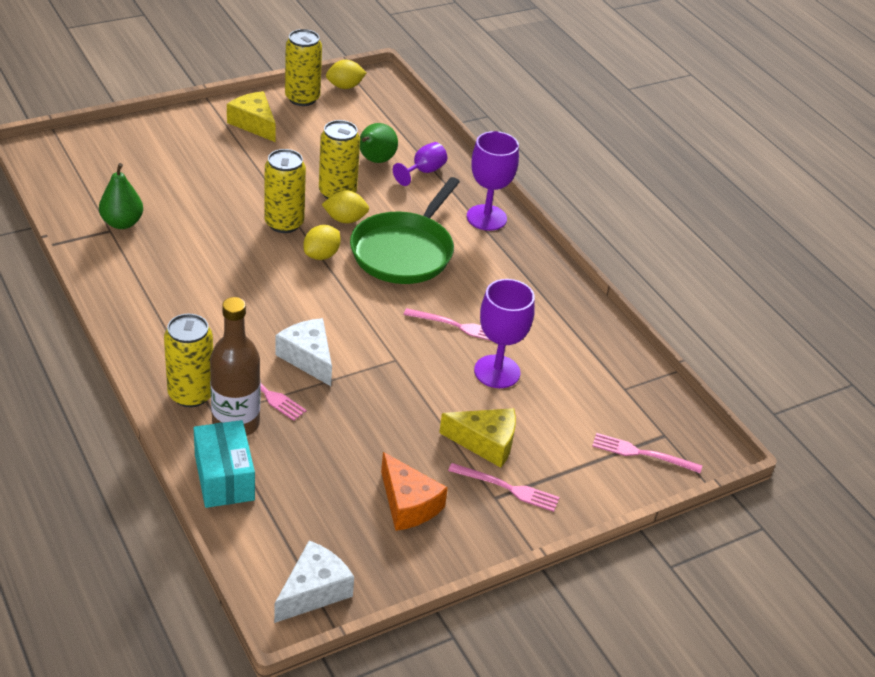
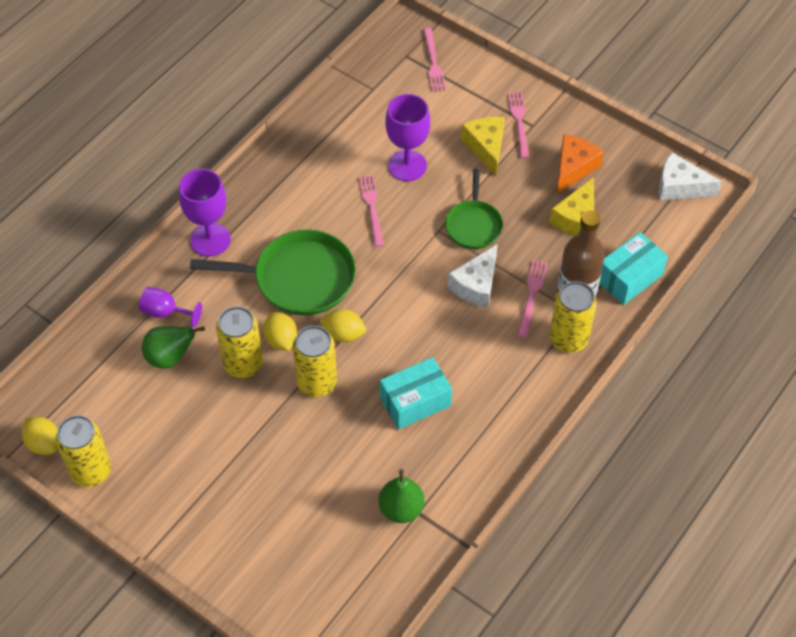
camera: 110 degrees left, 15 degrees up
yellow cheese [227,91,276,142] -> yellow cheese moved to [549,177,594,236]
none -> turquoise box [380,357,452,429]
none -> green pan [445,169,503,249]

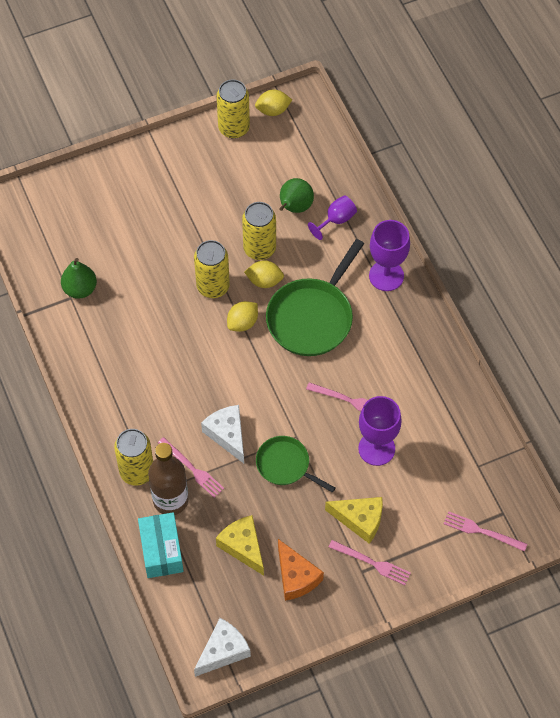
camera: 120 degrees right, 5 degrees up
turquoise box [380,357,452,429] -> none

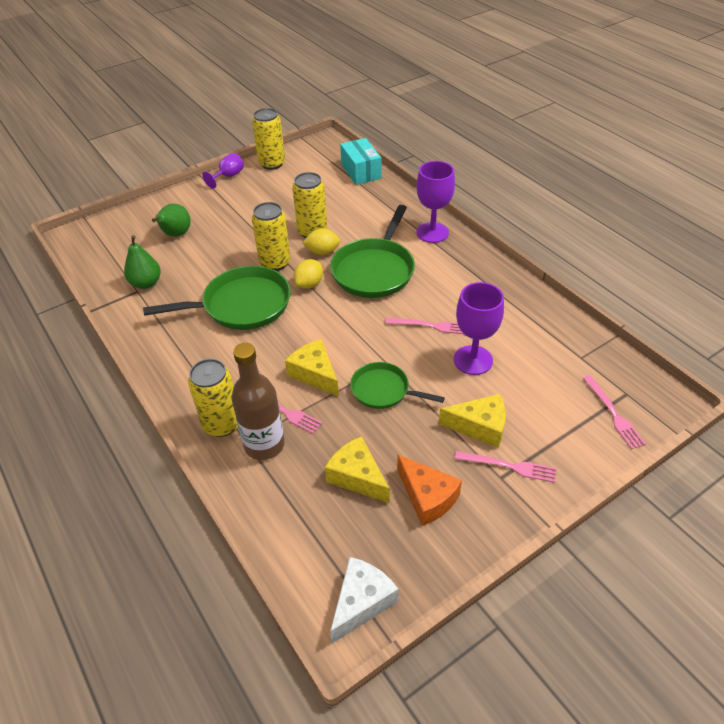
camera: 10 degrees left, 15 degrees down
turquoise box [138,512,184,578] -> turquoise box moved to [340,138,381,185]
white cheese [201,405,244,463] -> yellow cheese [285,339,339,397]
yellow lemon [255,89,292,116] -> none
green pear [279,178,314,213] -> green pear moved to [152,203,191,237]
purple goblet [308,195,357,240] -> purple goblet moved to [202,153,244,189]
pink fork [443,511,527,552] -> pink fork turned 120 degrees counterclockwise [583,375,646,449]
none -> green pan [143,266,291,330]

